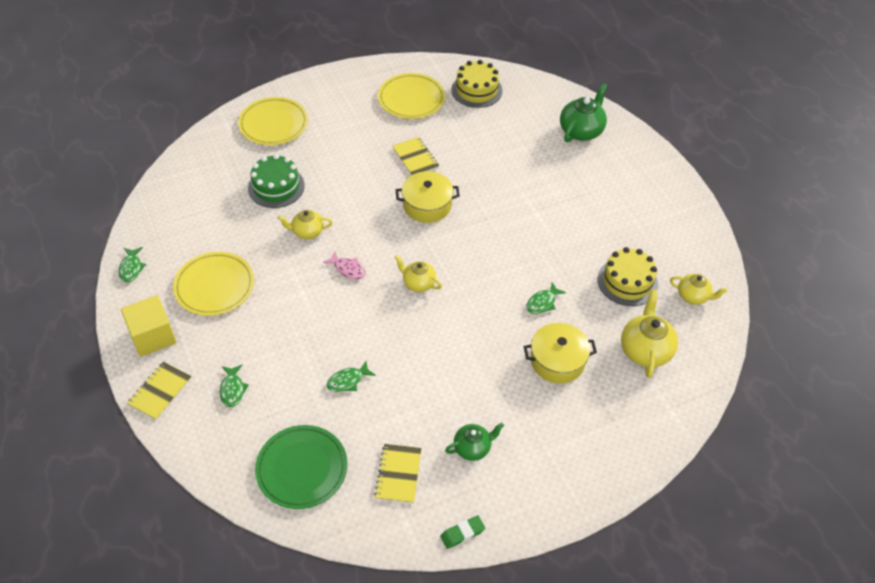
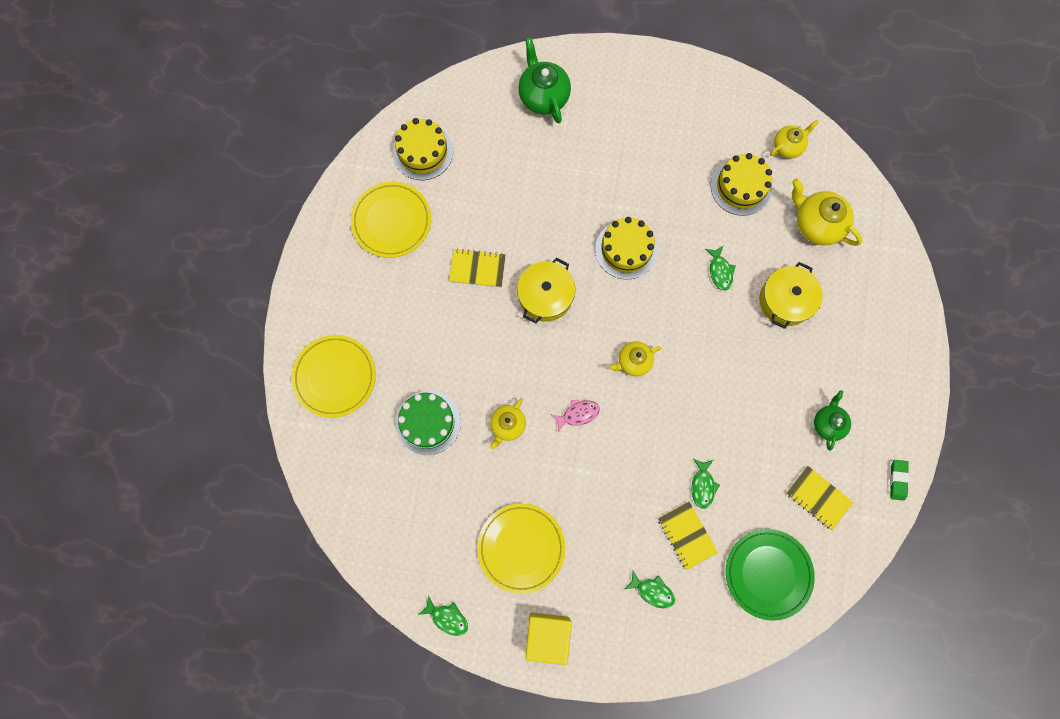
camera: 55 degrees left, 25 degrees up
yellow notebook [127,362,192,421] -> yellow notebook moved to [658,502,718,570]
none -> yellow cake [595,217,657,280]

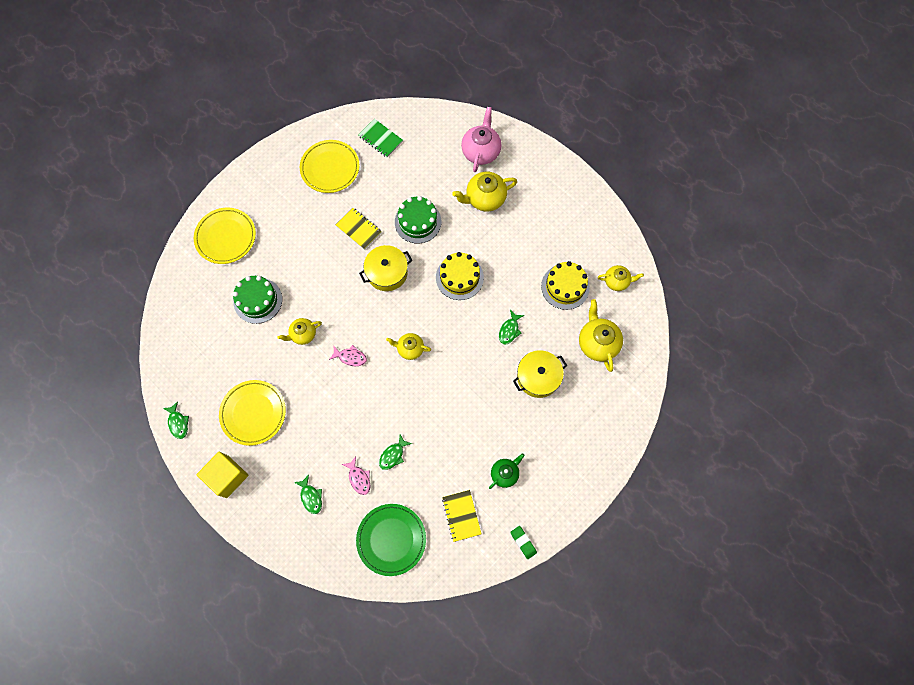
camera: 35 degrees right, 5 degrees down
yellow cake [393,118,453,180] -> green notebook [359,119,403,157]
green teapot [518,38,571,123] -> pink teapot [461,107,502,172]
yellow notebook [658,502,718,570] -> pink fish [342,457,370,495]
green eraser [890,460,909,501] -> green eraser turned 75 degrees counterclockwise [510,526,537,559]
none -> green cake [395,196,441,244]
none -> yellow teapot [452,172,517,211]

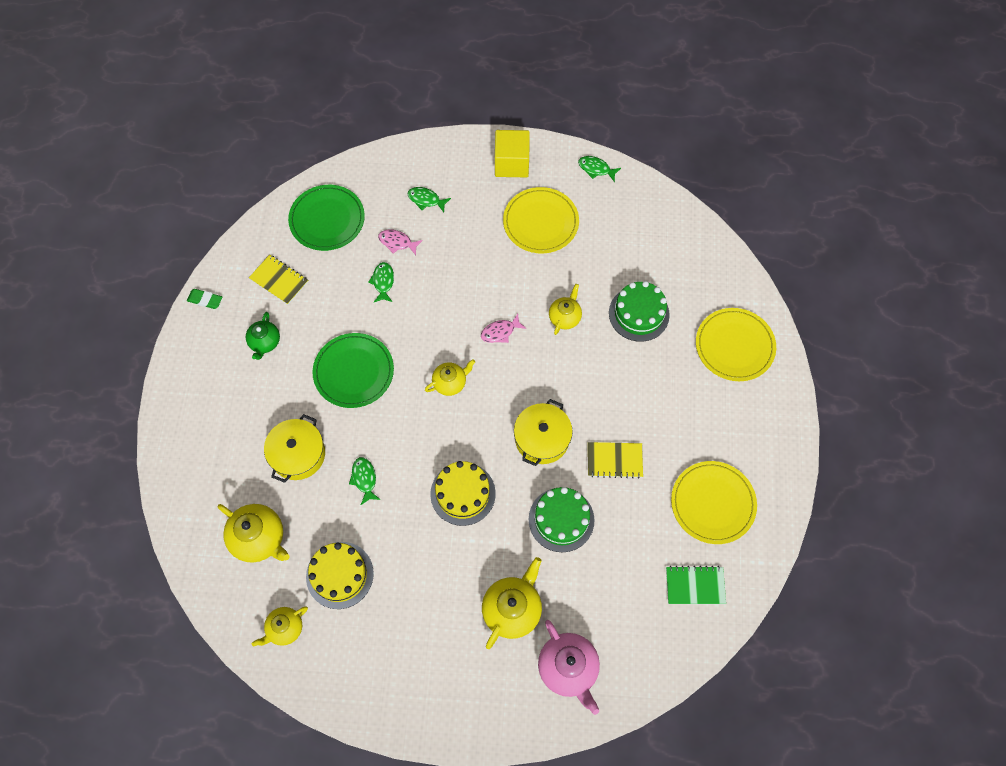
camera: 140 degrees right, 5 degrees down
none -> green plate [312,333,394,408]

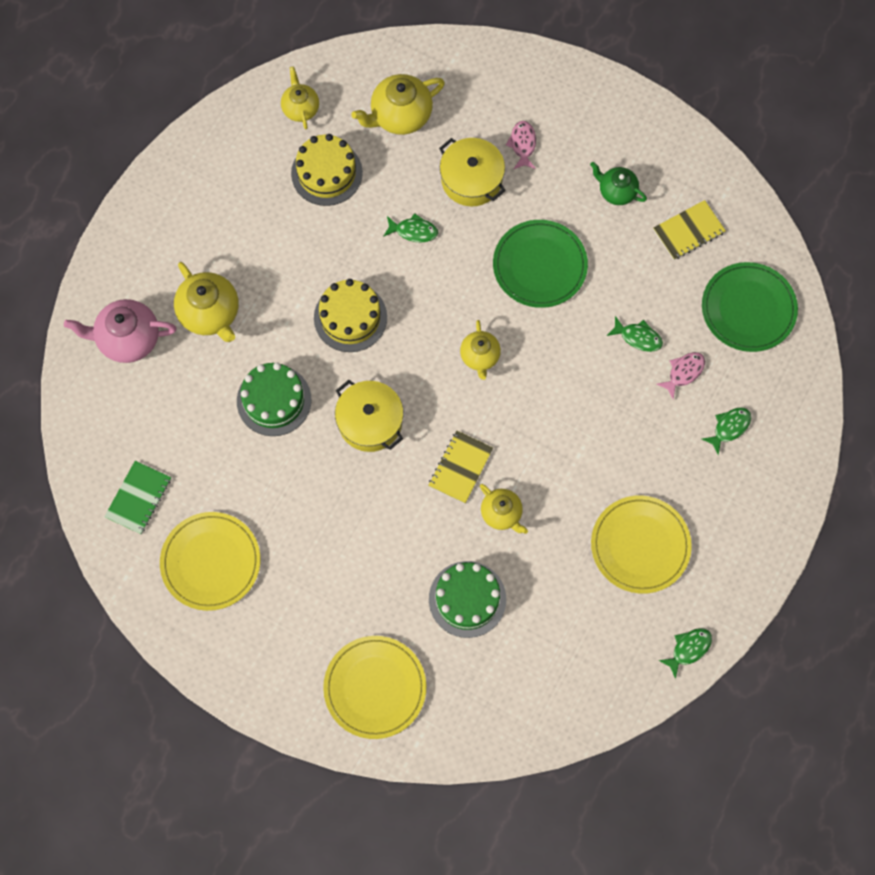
camera: 115 degrees right, 5 degrees up
green eraser [187,289,222,309] -> none
pink fish [481,314,526,343] -> pink fish moved to [506,121,536,169]
yellow cube [495,130,530,177] -> none
yellow notebook [588,442,643,478] -> yellow notebook moved to [428,431,493,504]

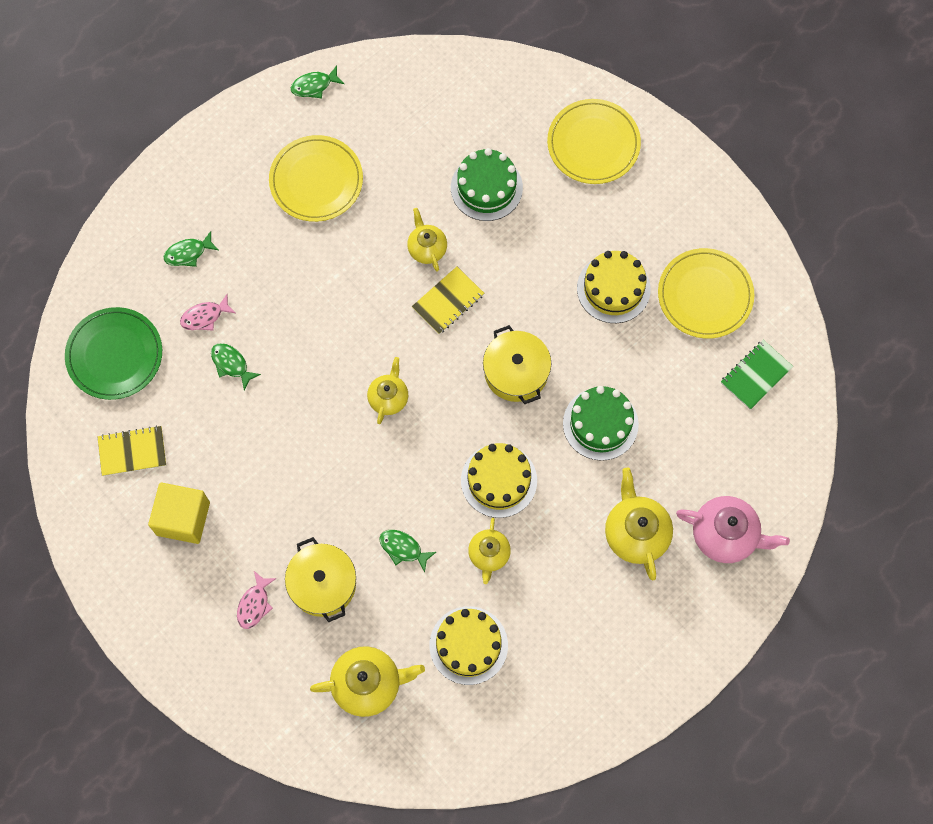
camera: 160 degrees left, 0 degrees up
yellow teapot [281,66,319,129] -> yellow teapot moved to [468,518,511,584]
green plate [493,220,588,308] -> none
green teapot [590,162,647,205] -> yellow cube [148,483,210,544]
none -> yellow cake [577,251,651,323]

